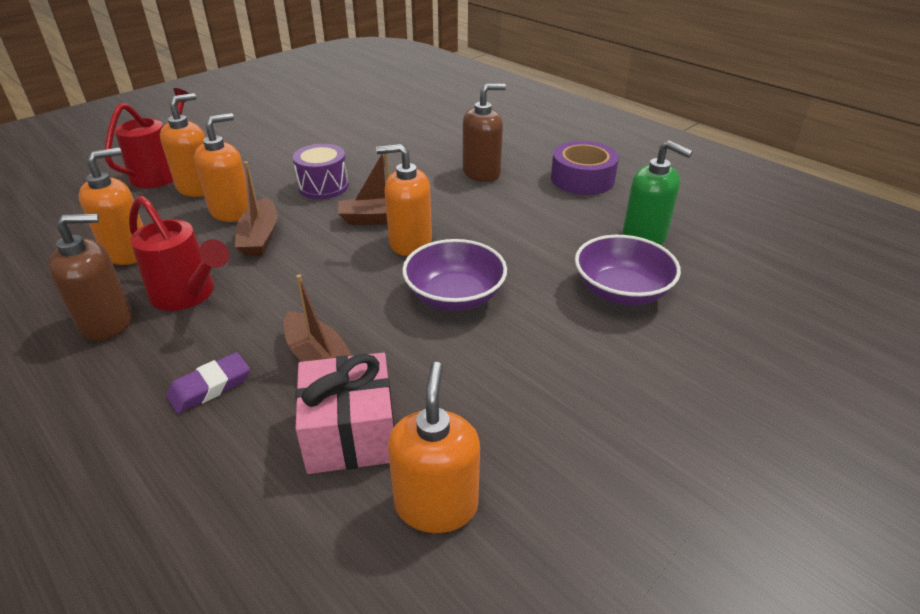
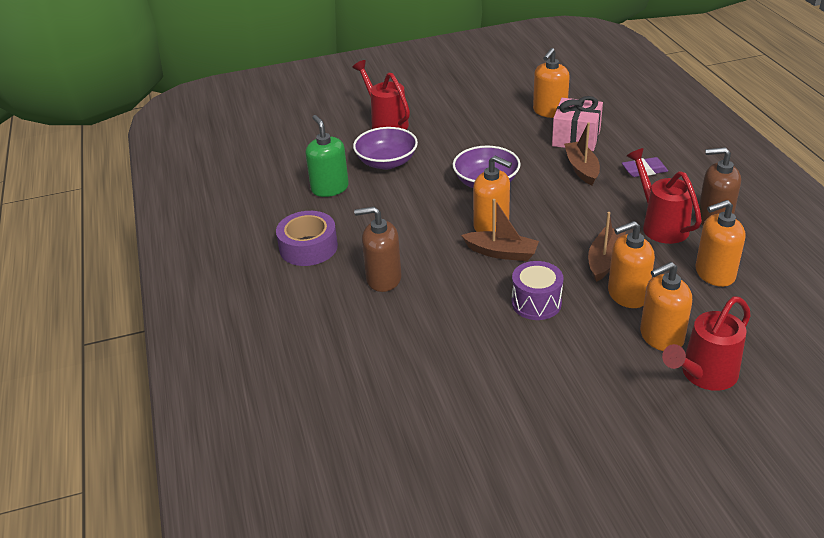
camera: 150 degrees left, 0 degrees up
none -> red watering can [352,60,410,130]

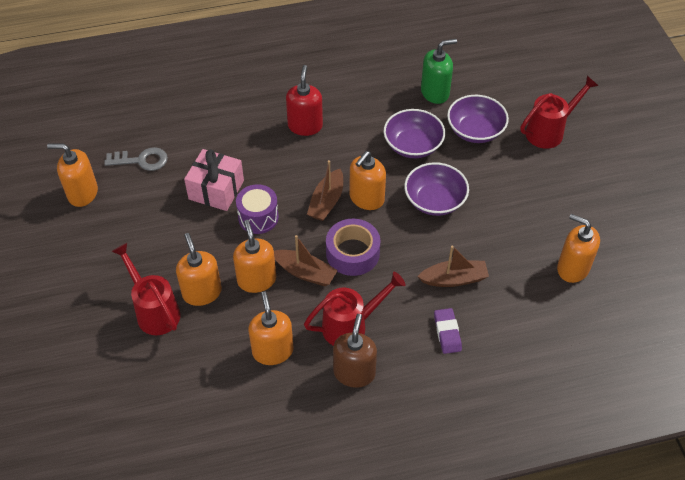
camera: 90 degrees right, 15 degrees up
purple tape [276,211,338,266] -> purple tape moved to [326,219,381,276]
brown soap dispenser [354,207,402,292] -> red soap dispenser [286,65,323,136]
pink gift [552,96,603,151] -> pink gift moved to [184,149,244,211]
none -> orange soap dispenser [47,144,98,207]
none -> grey key [104,147,168,171]
none -> purple bowl [384,109,445,158]

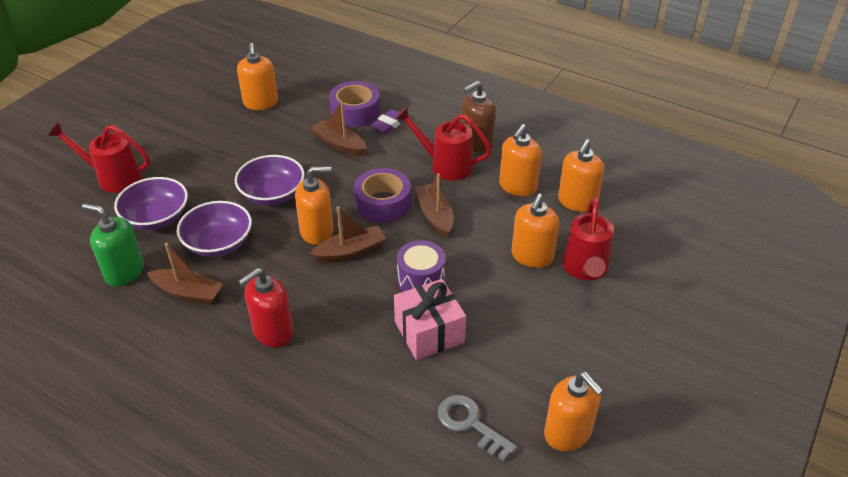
camera: 135 degrees left, 10 degrees down
orange soap dispenser [233,220,276,293] -> orange soap dispenser moved to [558,139,604,212]
none -> brown boat [147,243,223,304]
none -> purple tape [329,81,380,127]

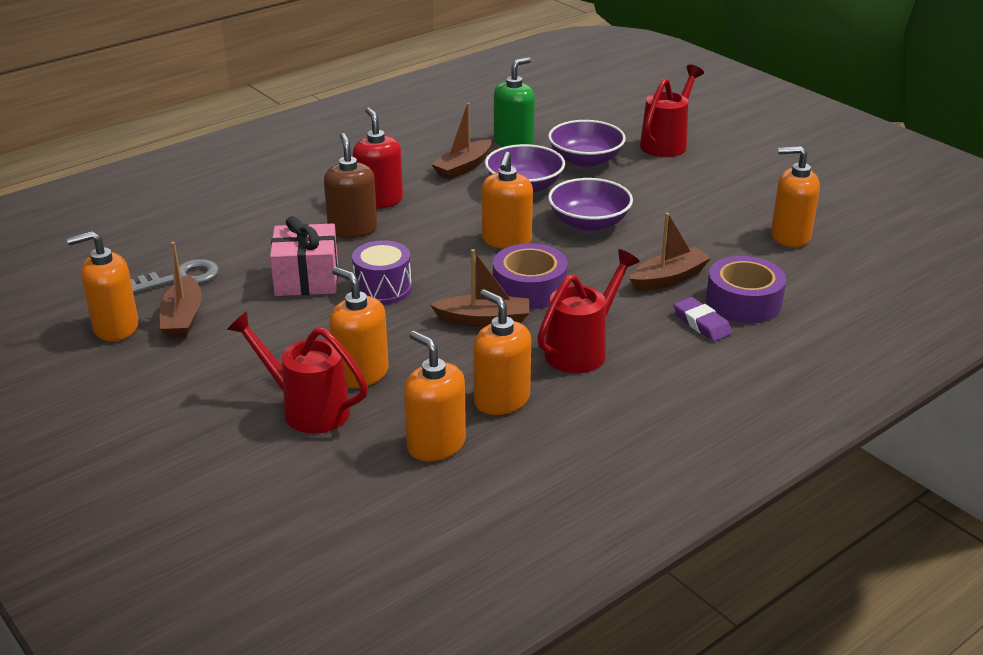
camera: 110 degrees right, 10 degrees down
brown boat [310,206,386,263] -> brown boat moved to [160,242,202,338]
brown soap dispenser [461,81,496,153] -> brown soap dispenser moved to [324,133,377,238]

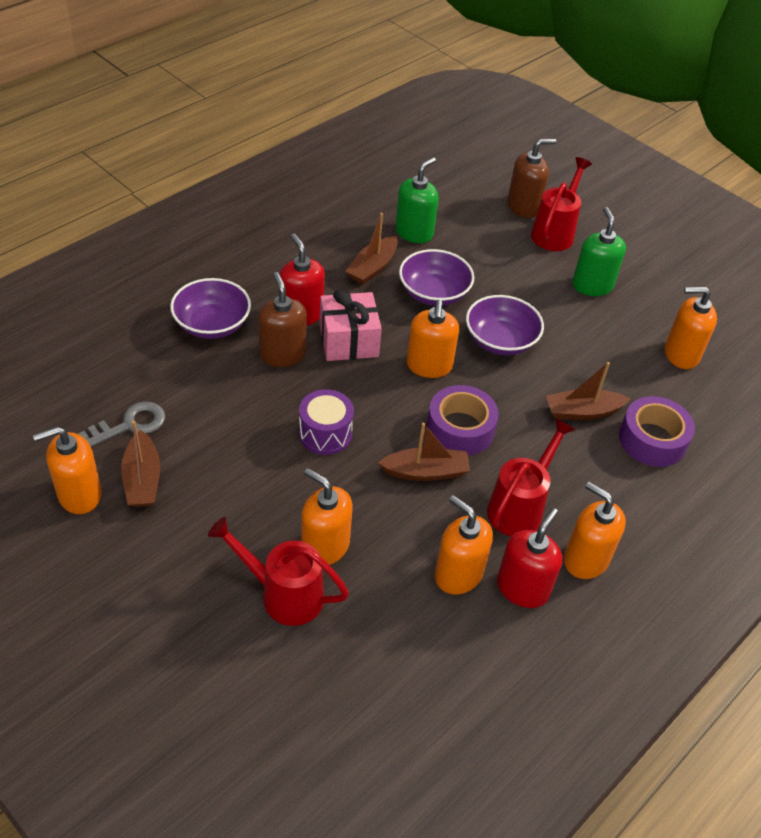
camera: 10 degrees left, 15 degrees up
pink gift [270,216,338,296] -> pink gift moved to [319,290,382,361]
orange soap dispenser [404,331,466,461] -> orange soap dispenser moved to [564,482,626,579]
purple bowl [548,120,626,167] -> purple bowl moved to [170,278,251,339]
brown boat [630,213,711,291] -> brown boat turned 150 degrees counterclockwise [546,362,631,420]
purple eraser [674,297,732,342] -> none
none -> red soap dispenser [497,508,562,608]
none -> brown soap dispenser [507,138,556,218]
none -> green soap dispenser [572,207,626,296]

